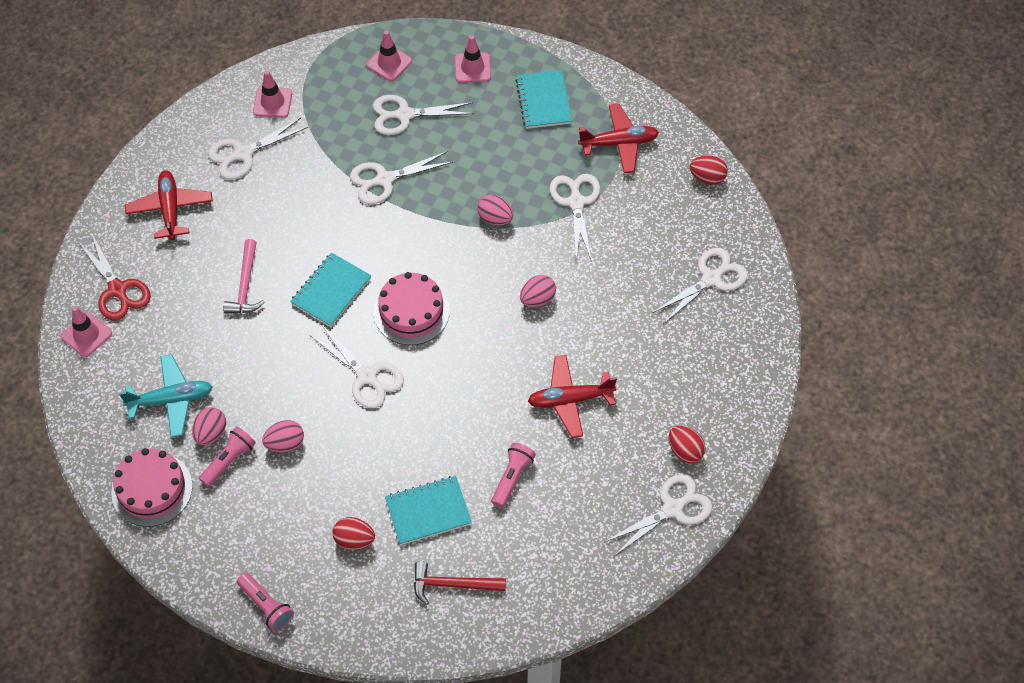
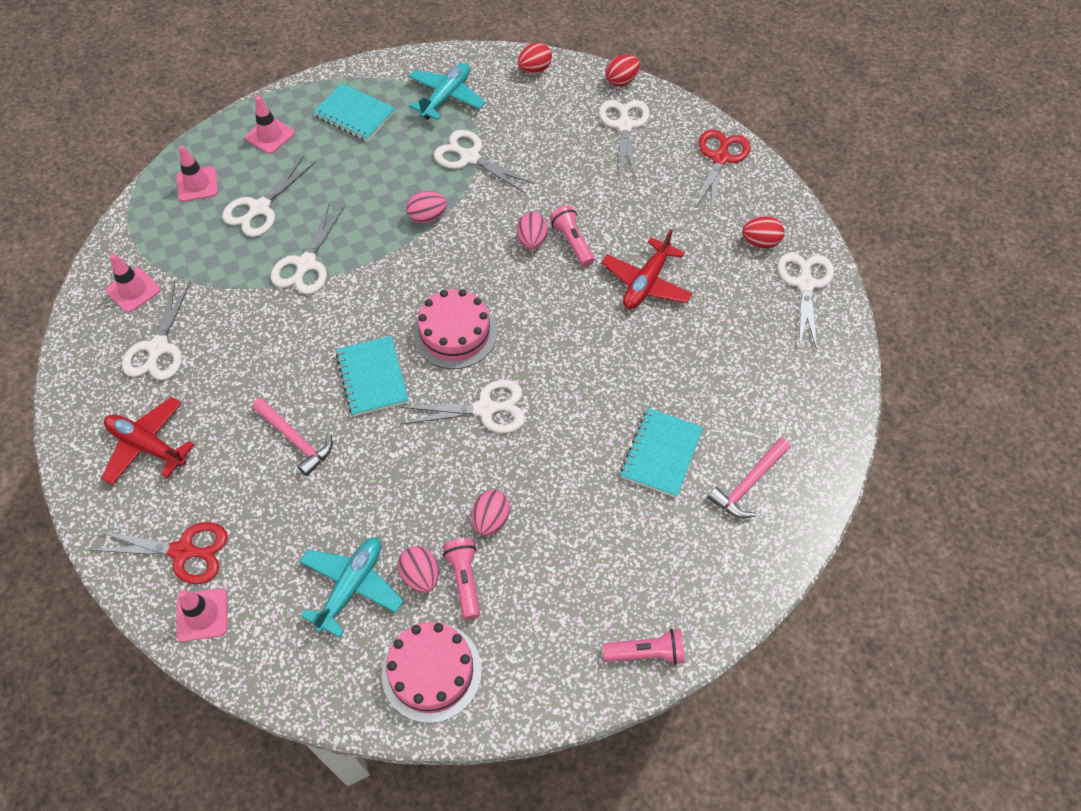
camera: 50 degrees left, 0 degrees up
red egg [332,517,375,550] -> red egg moved to [605,54,640,86]
red hammer [414,561,506,605] -> pink hammer [707,438,790,518]
pink flashlight [491,443,536,508] -> pink flashlight moved to [549,205,594,267]
red plane [578,103,659,173] -> turquoise plane [409,63,486,120]
none -> red scissors [695,129,751,212]

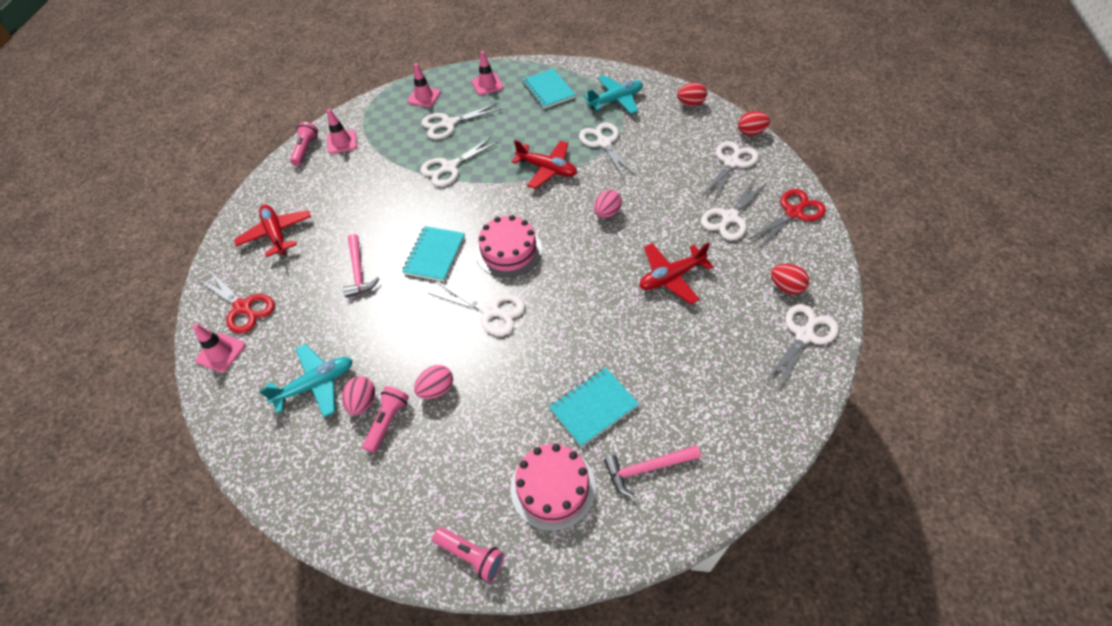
camera: 35 degrees right, 5 degrees down
white scissors [122,280,191,380] -> white scissors moved to [701,179,768,241]
pink cake [382,622,482,723] -> pink cake moved to [510,444,596,531]
pink egg [406,191,447,224] -> red plane [511,140,577,189]
pink flashlight [549,205,594,267] -> pink flashlight moved to [290,122,318,166]

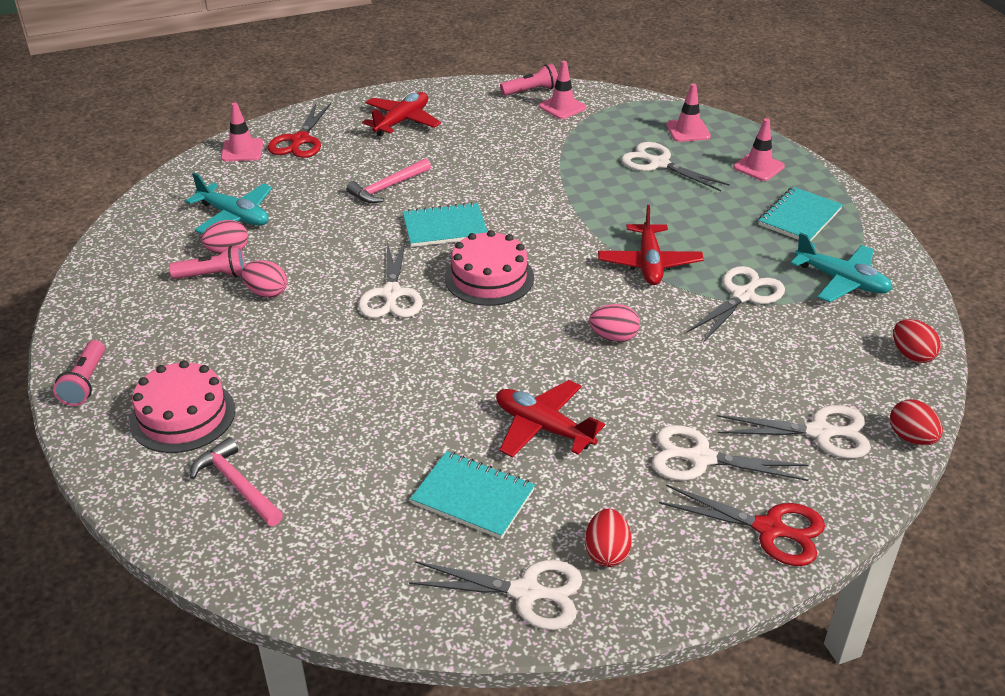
camera: 60 degrees right, 15 degrees down
white scissors [420,137,499,187] -> none
turquoise notebook [549,367,639,447] -> turquoise notebook moved to [410,451,535,539]

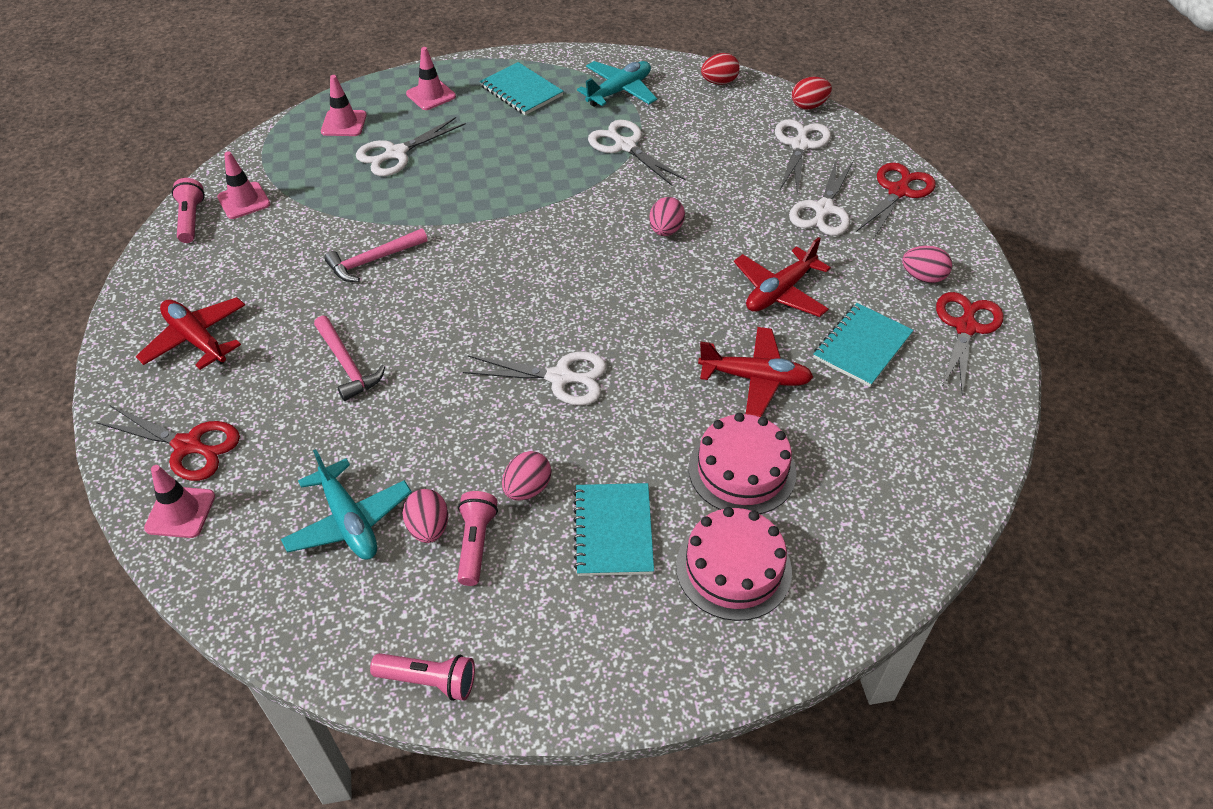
camera: 80 degrees left, 10 degrees up
pink flashlight [53,340,105,406] -> pink flashlight moved to [370,653,475,701]
turquoise plane [186,173,272,234] -> turquoise plane turned 105 degrees clockwise [281,449,412,560]
pink hammer [190,437,283,526] -> pink hammer moved to [324,228,428,282]
turquoise notebook [403,202,488,247] -> turquoise notebook moved to [573,483,654,576]
white scissors [409,560,583,630] -> red scissors [936,292,1003,396]
pink cake [445,230,534,306] -> pink cake moved to [688,413,797,514]
red egg [585,509,632,567] -> pink egg [902,246,952,283]
red plane [598,205,704,285] -> red plane moved to [698,327,813,417]

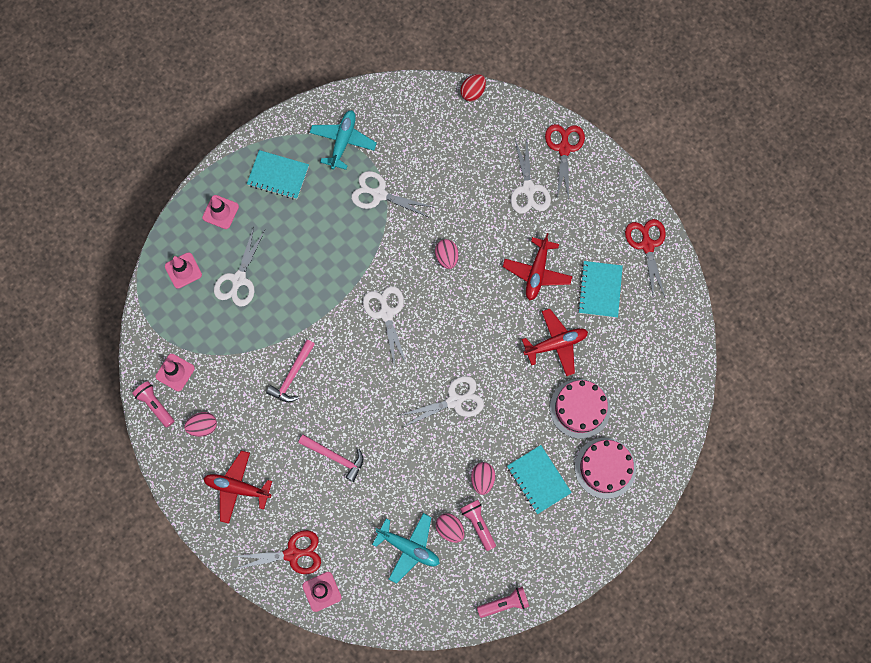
camera: 30 degrees left, 25 degrees up
red egg [701,53,740,85] -> none
white scissors [775,119,831,194] -> white scissors moved to [363,286,407,367]
pink egg [902,246,952,283] -> pink egg moved to [184,412,217,437]

